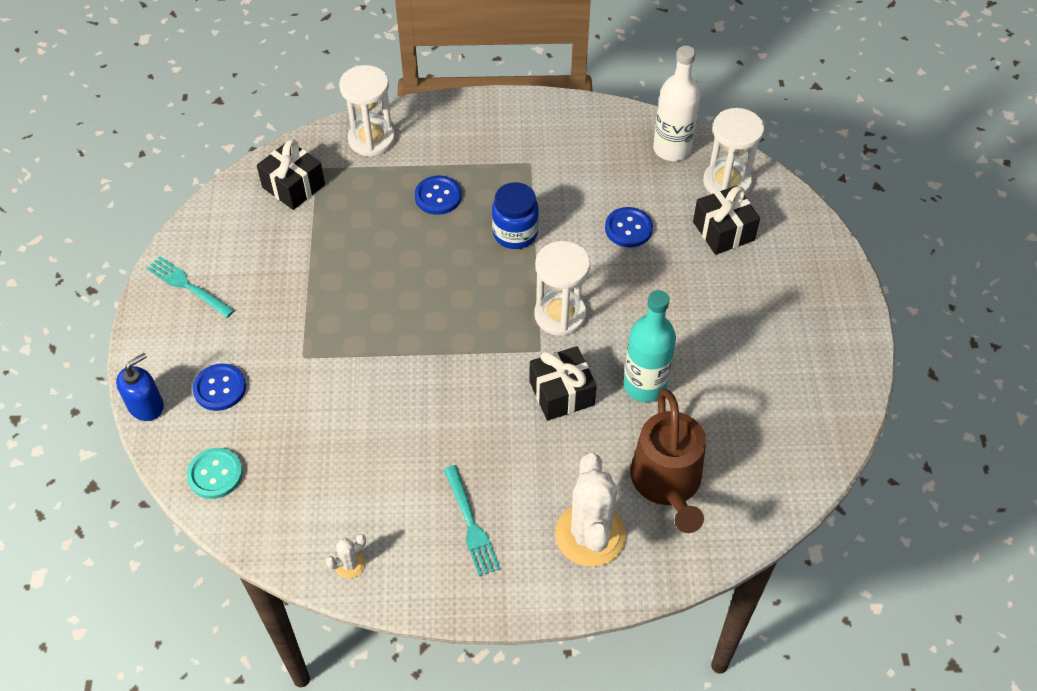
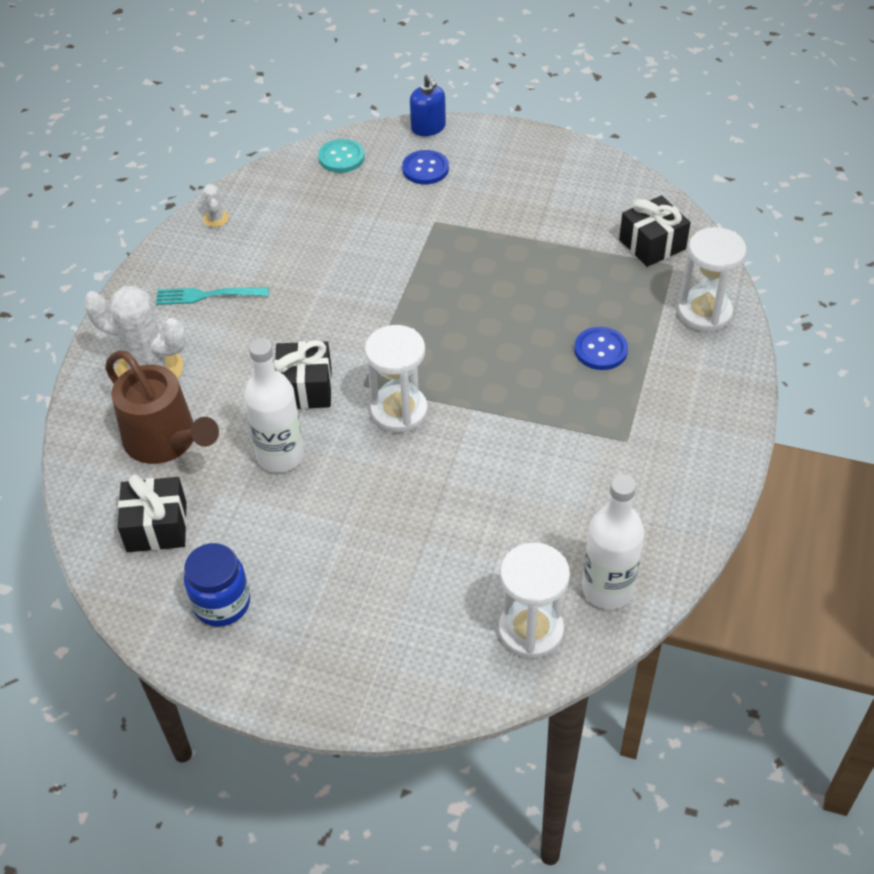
camera: 110 degrees right, 5 degrees down
turquoise fork [147,256,235,318] -> none
blue jar [492,182,539,249] -> blue jar moved to [184,543,250,627]
blue button [605,207,653,247] -> none
turquoise bottle [623,290,676,402] -> white bottle [244,338,304,473]
brown watering can [630,388,706,533] -> brown watering can turned 150 degrees counterclockwise [105,350,219,464]
black gift [693,186,760,255] -> black gift moved to [118,474,187,552]

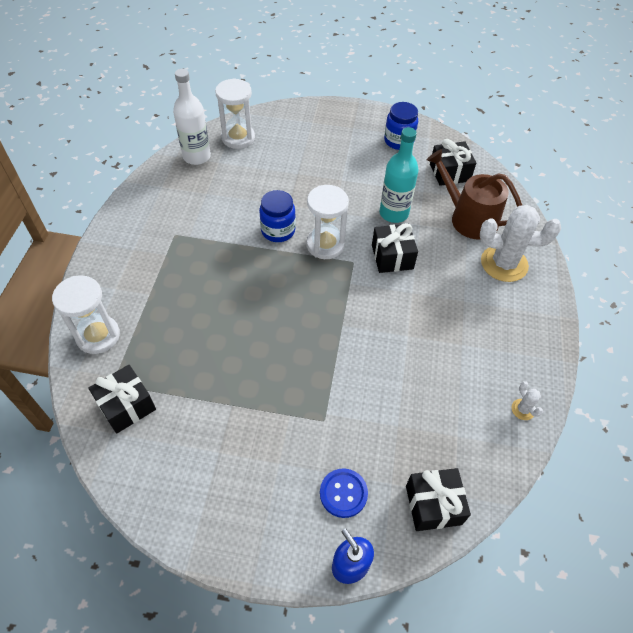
camera: 170 degrees right, 5 degrees up
turquoise fork [156,288,269,305] -> none
white bottle [244,338,304,473] -> turquoise bottle [380,127,419,223]
turquoise button [318,139,365,173] -> black gift [406,468,471,531]
blue button [574,327,628,370] -> none
none -> blue jar [259,190,296,242]

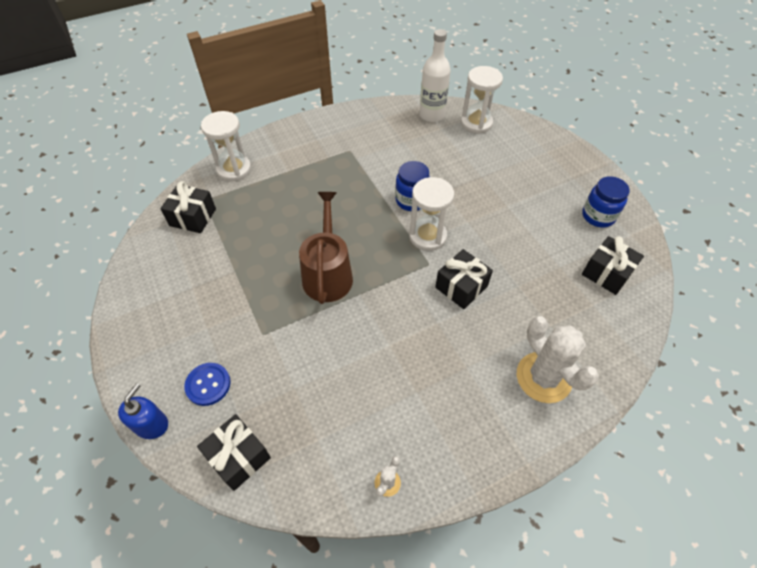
camera: 55 degrees right, 0 degrees up
turquoise bottle [380,127,419,223] -> none
brown watering can [427,149,522,240] -> brown watering can moved to [299,192,353,304]

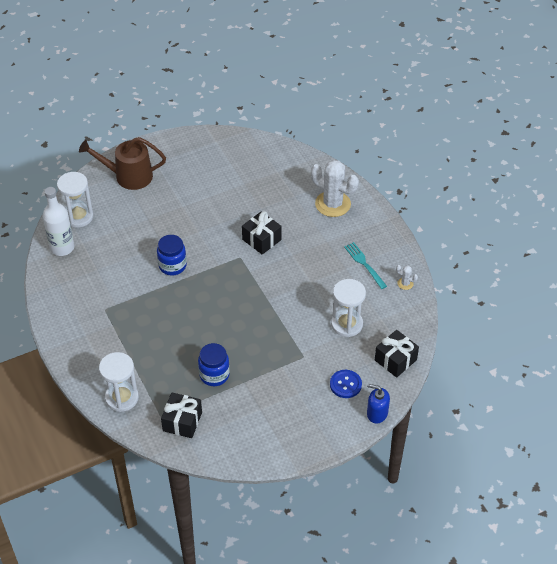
camera: 90 degrees left, 5 degrees down
brown watering can [299,192,353,304] -> brown watering can moved to [79,137,166,190]
white hourglass [409,177,454,251] -> white hourglass moved to [331,279,366,337]
white cactus [517,316,599,403] -> white cactus turned 60 degrees clockwise [311,160,359,217]
blue jar [582,176,630,228] -> blue jar moved to [198,343,230,386]
black gift [582,236,644,295] -> none
none -> turquoise fork [344,242,387,289]

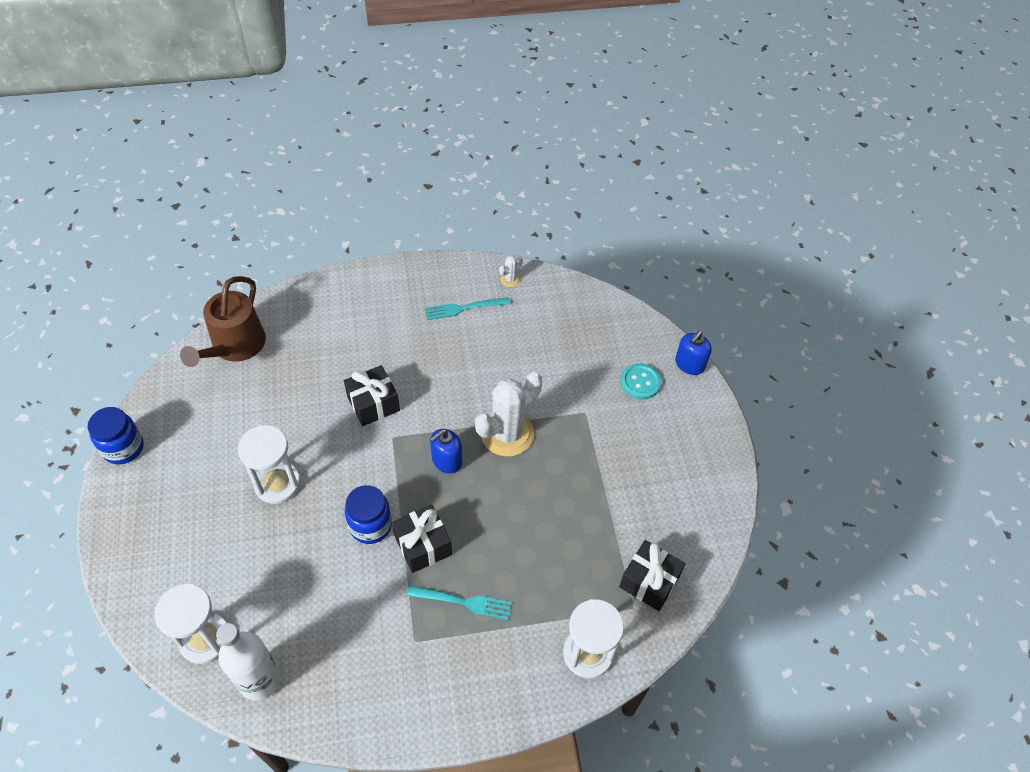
camera: 75 degrees left, 5 degrees up
brown watering can [79,137,166,190] -> brown watering can moved to [180,276,266,367]
blue jar [198,343,230,386] -> blue jar moved to [88,407,144,465]
white cactus [311,160,359,217] -> white cactus moved to [475,372,542,457]
blue button [330,370,362,398] -> turquoise button [621,363,661,399]
white hourglass [331,279,366,337] -> white hourglass moved to [238,425,300,504]
black gift [375,330,419,378] -> black gift moved to [392,504,452,573]
none -> turquoise fork [407,585,512,620]
none -> blue soap dispenser [430,429,462,474]

